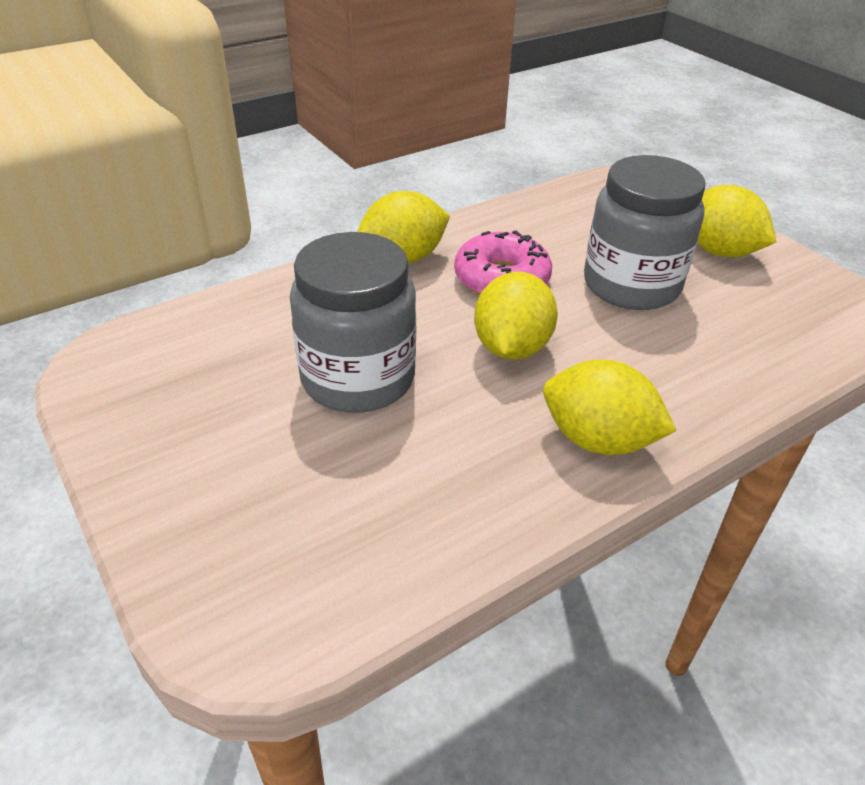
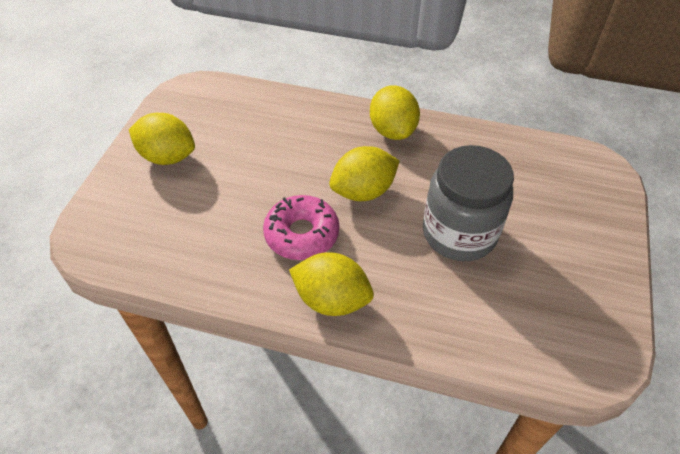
camera: 130 degrees left, 10 degrees up
grey jar [584,155,706,310] -> none
yellow lemon [697,185,776,257] -> yellow lemon turned 75 degrees counterclockwise [129,113,195,165]

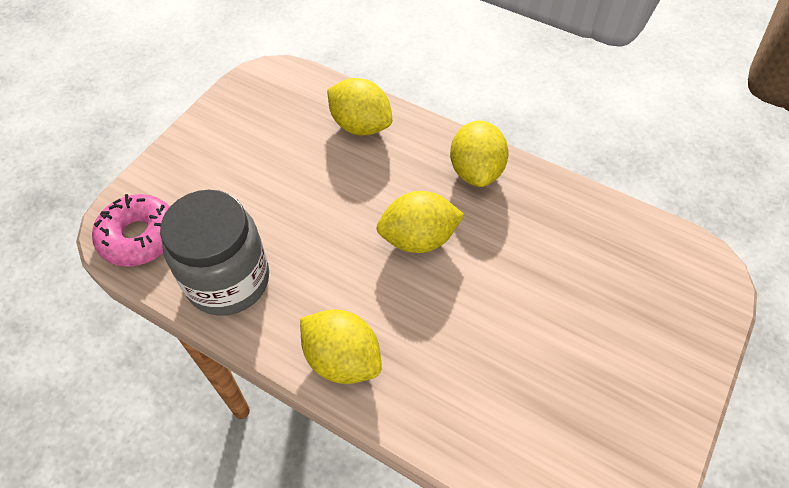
camera: 15 degrees right, 5 degrees up
yellow lemon [129,113,195,165] -> yellow lemon moved to [327,78,392,135]
pink donut [263,195,339,260] -> pink donut moved to [92,194,170,267]
grey jar [423,145,514,261] -> grey jar moved to [160,190,269,316]

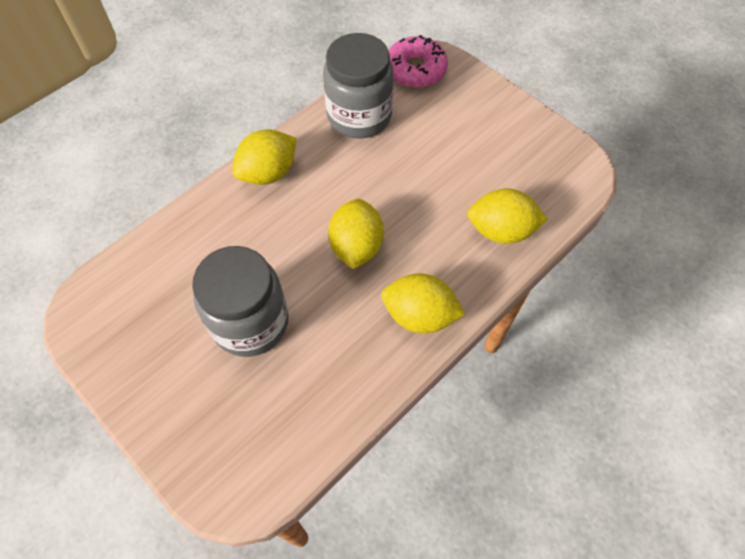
camera: 105 degrees right, 5 degrees up
yellow lemon [327,78,392,135] -> yellow lemon turned 45 degrees clockwise [467,189,548,244]
none -> grey jar [192,246,289,357]

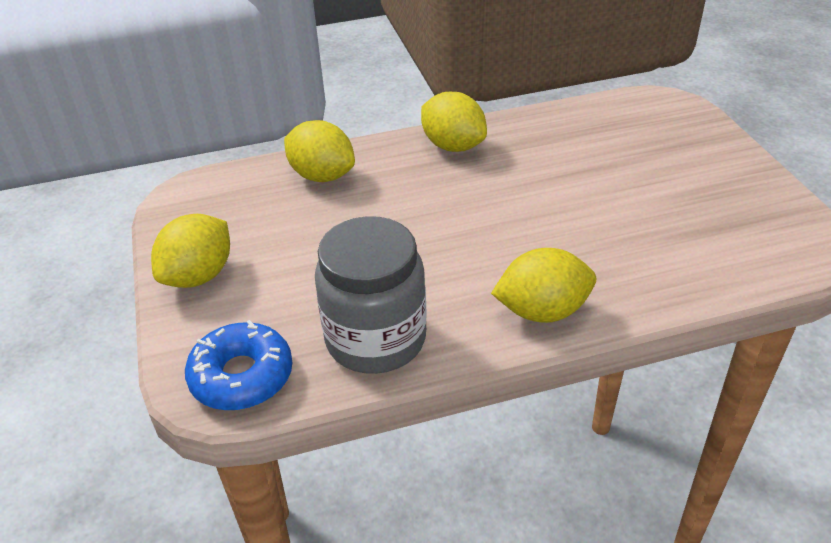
camera: 150 degrees left, 20 degrees down
grey jar [192,246,289,357] -> none
yellow lemon [328,199,384,269] -> yellow lemon moved to [151,214,230,288]
pink donut [389,35,448,88] -> blue donut [185,320,293,410]

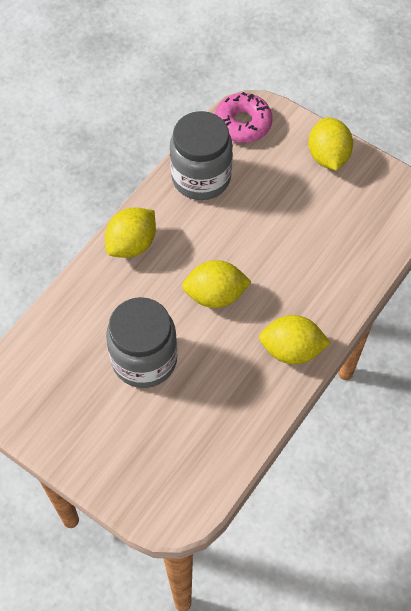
camera: 140 degrees right, 20 degrees up
blue donut [185,320,293,410] -> pink donut [215,92,273,143]
yellow lemon [284,120,355,182] -> yellow lemon moved to [182,260,252,308]
none -> grey jar [106,297,177,388]

